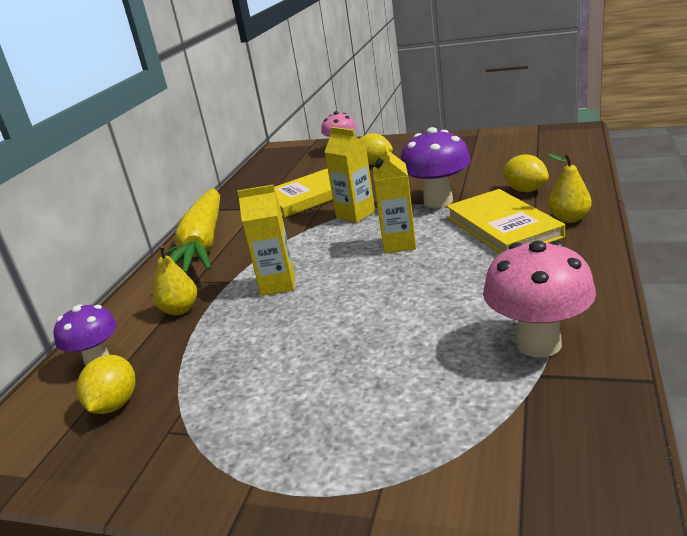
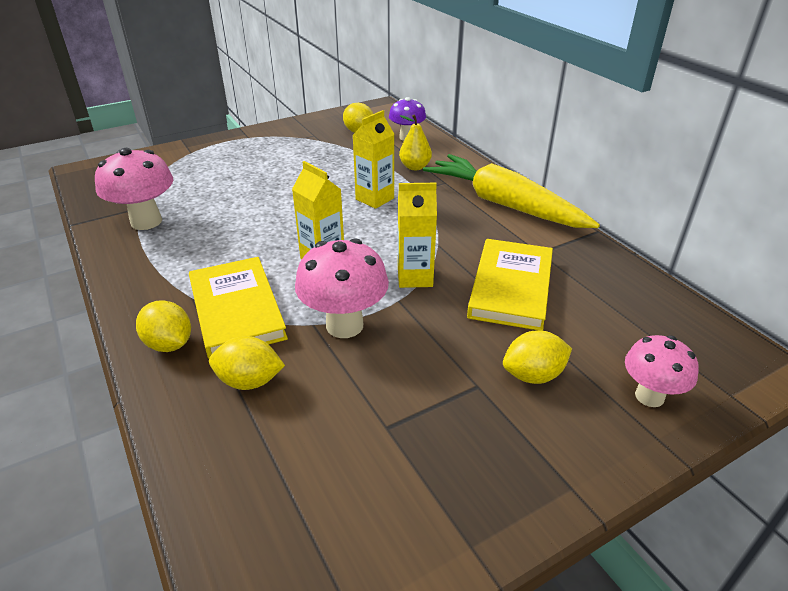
camera: 130 degrees right, 10 degrees up
purple mushroom [400,127,471,208] -> pink mushroom [295,238,389,338]
yellow book [446,189,565,254] -> yellow book turned 45 degrees clockwise [189,257,288,358]
yellow pear [547,153,592,223] -> yellow lemon [136,300,191,352]

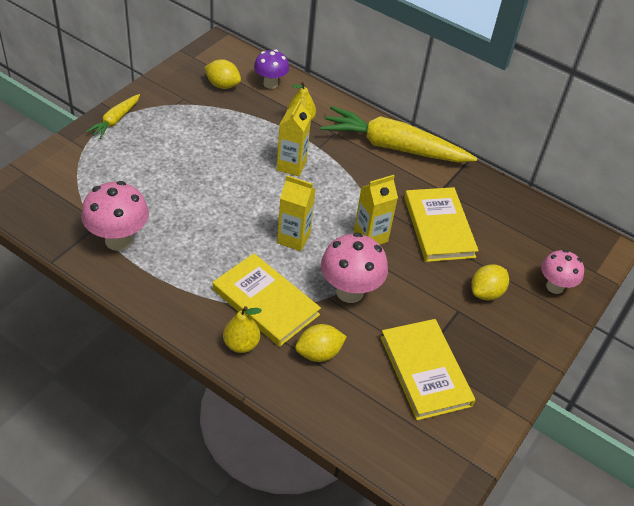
camera: 30 degrees left, 10 degrees up
yellow lemon [136,300,191,352] -> yellow pear [223,306,262,353]
none -> yellow carrot [86,94,140,139]
none -> yellow book [380,319,475,420]

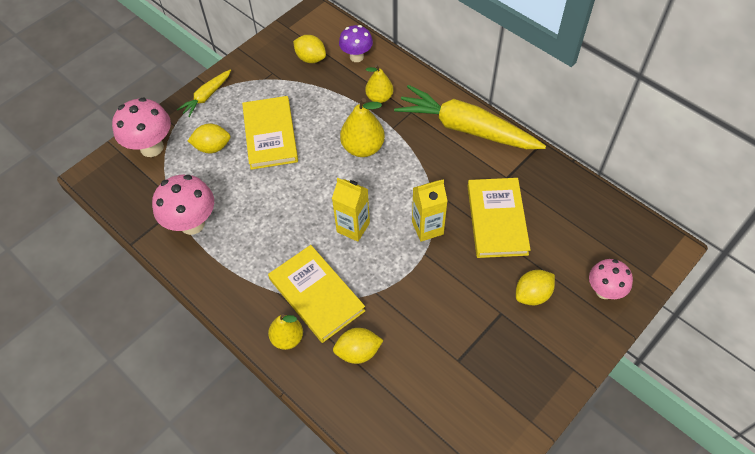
camera: 15 degrees right, 10 degrees up
yellow carton [277,99,311,176] -> yellow pear [340,98,385,157]
pink mushroom [321,232,388,303] -> pink mushroom moved to [112,97,171,157]
yellow book [380,319,475,420] -> yellow book moved to [242,96,298,170]
none -> yellow lemon [188,124,231,153]

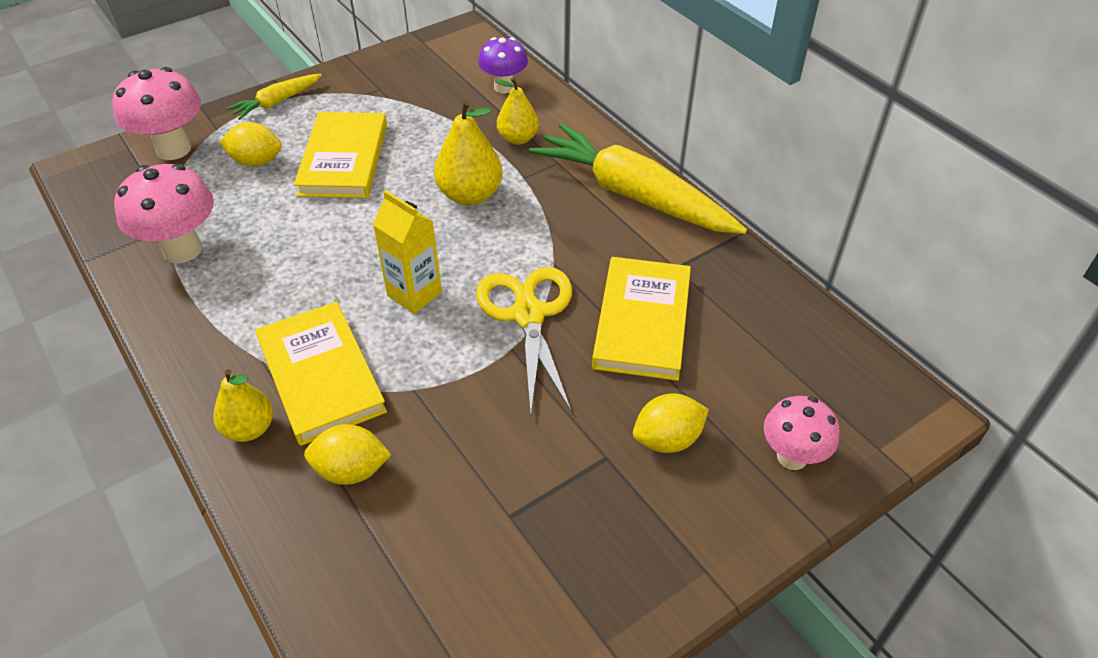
camera: 10 degrees right, 10 degrees down
yellow lemon [293,35,326,63] -> none
yellow carton [412,180,448,242] -> yellow scissors [476,267,572,414]

